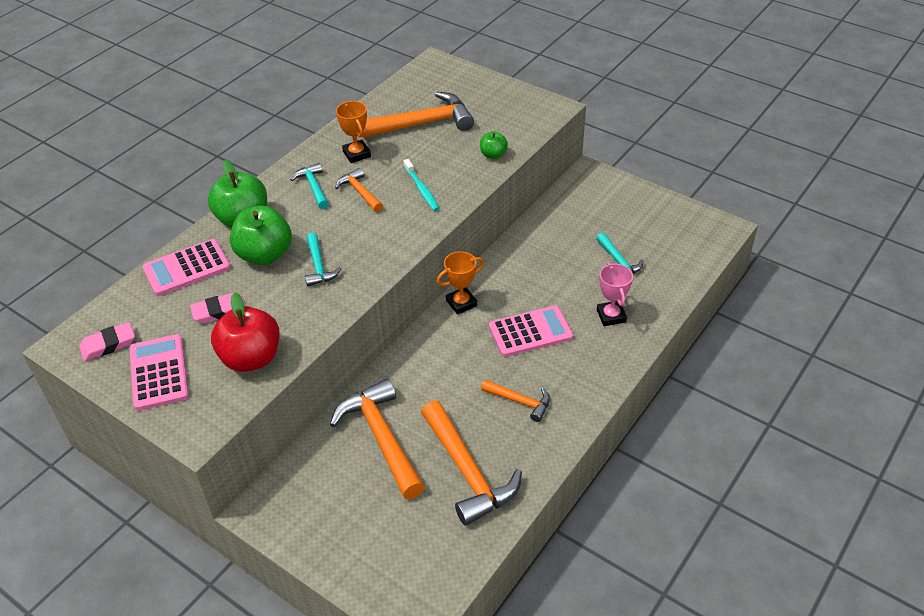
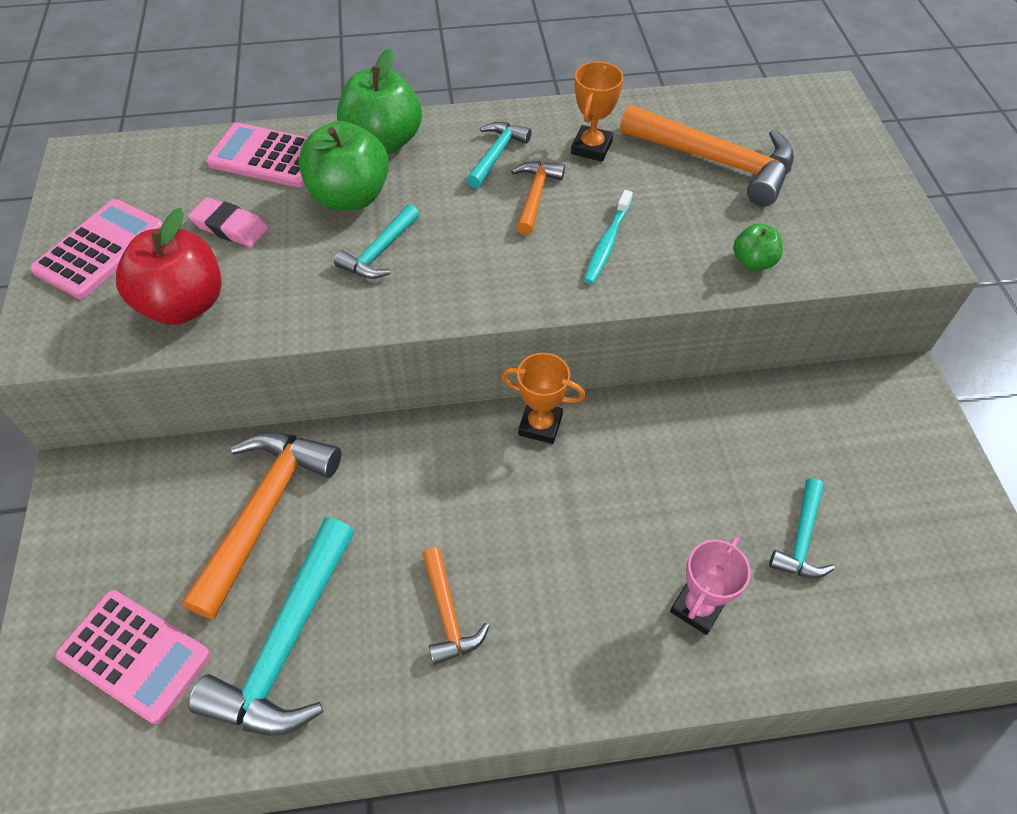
camera: 45 degrees right, 10 degrees up
pink eraser [79,322,135,361] -> none
orange hammer [421,400,522,526] -> turquoise hammer [188,518,355,736]
pink calculator [489,305,573,357] -> pink calculator moved to [55,590,211,724]

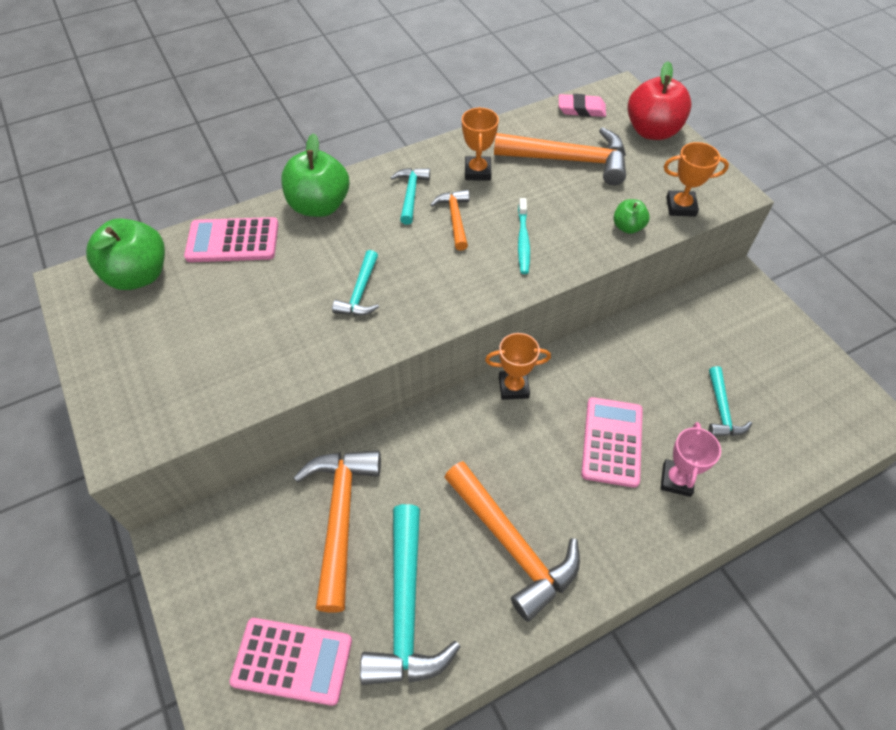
camera: 20 degrees left, 0 degrees up
pink calculator [30,199,163,299] -> pink calculator moved to [581,397,643,488]
red apple [116,208,222,325] -> red apple moved to [628,61,692,140]
pink eraser [188,197,269,247] -> pink eraser moved to [559,94,606,117]
green apple [298,121,389,211] -> green apple moved to [86,218,165,290]
orange hammer [422,547,489,665] -> orange hammer [444,461,580,622], size x1.88
none -> orange trophy [664,142,729,217]

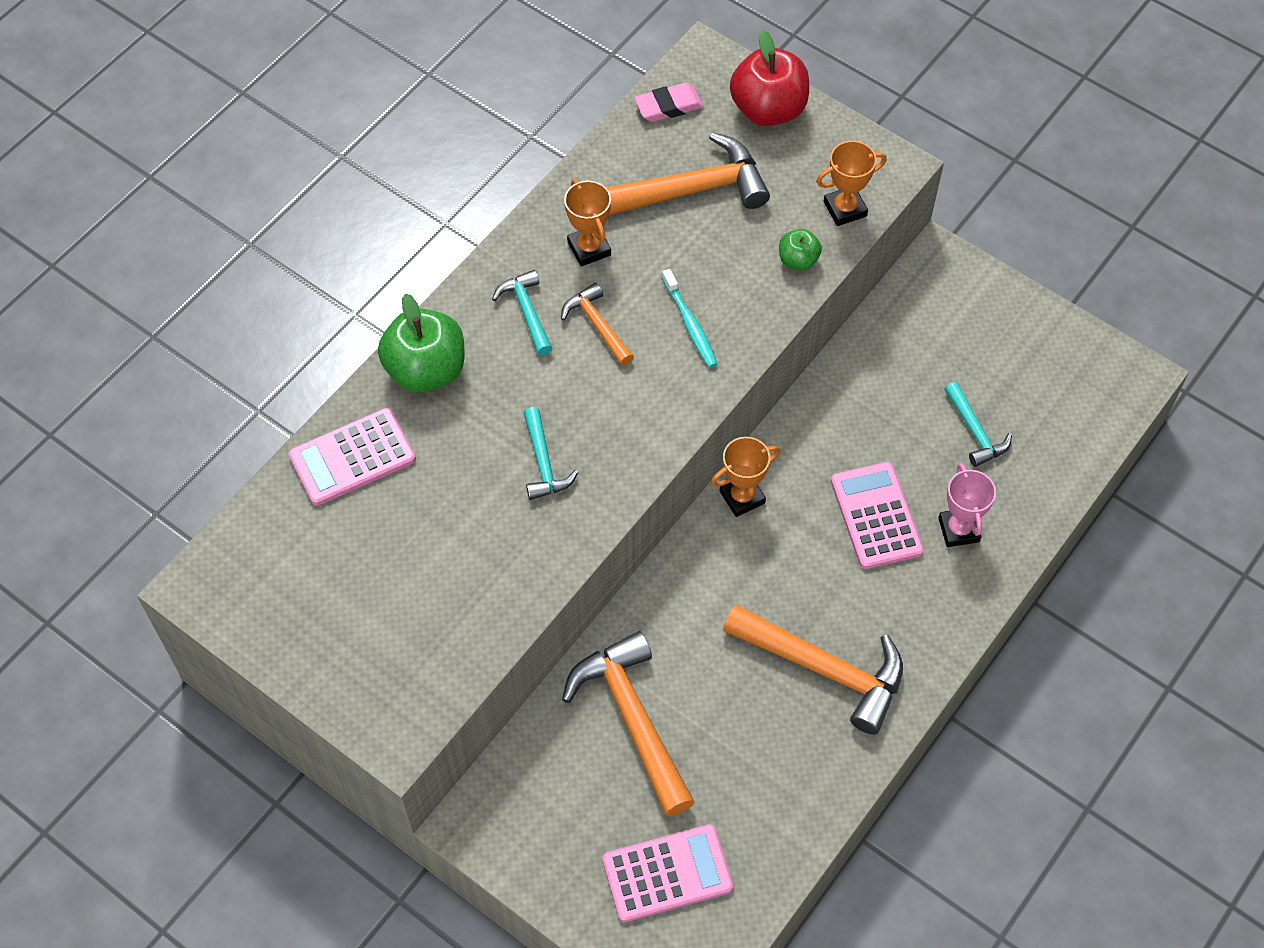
camera: 25 degrees left, 5 degrees up
green apple [86,218,165,290] -> none
turquoise hammer [360,504,461,685] -> none

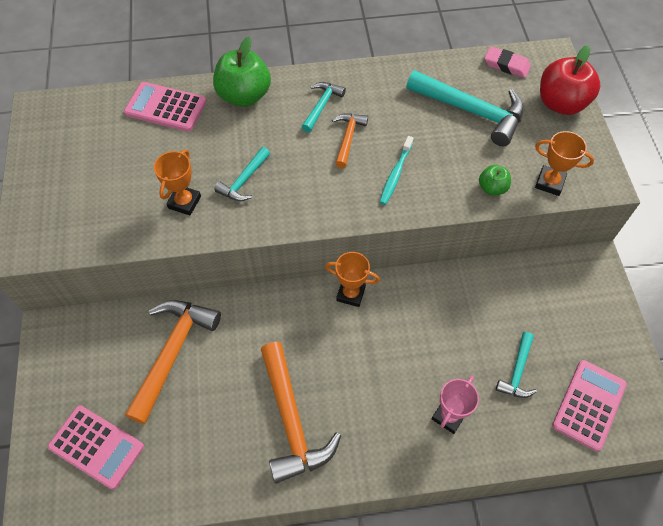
camera: 45 degrees right, 0 degrees up
orange trophy [564,179,611,267] -> orange trophy moved to [154,149,201,215]
orange hammer [606,132,770,215] -> turquoise hammer [406,70,524,146]
pink calculator [831,462,924,569] -> pink calculator moved to [552,360,627,451]

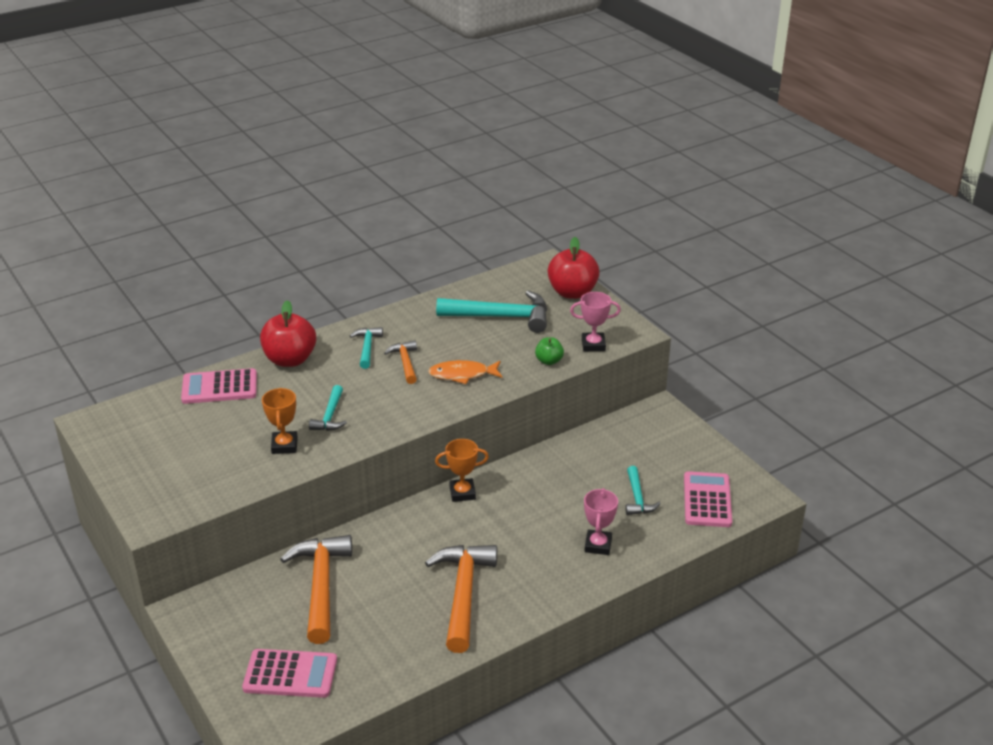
camera: 25 degrees left, 25 degrees down
green apple [213,37,271,107] -> red apple [260,300,316,367]
orange hammer [261,342,341,484] -> orange hammer turned 135 degrees counterclockwise [425,545,497,653]
turquoise toothbrush [380,136,413,205] -> orange fish [428,360,502,384]
pink eraser [485,46,531,78] -> none
orange trophy [535,131,594,196] -> pink trophy [570,292,621,351]

